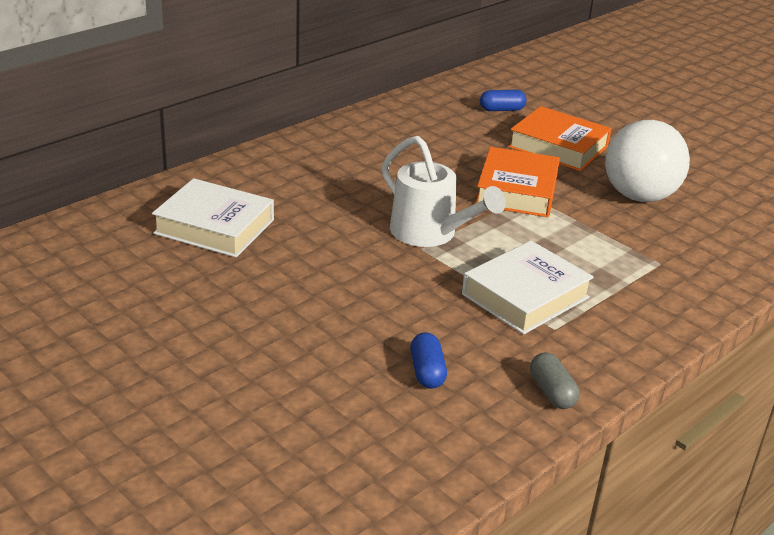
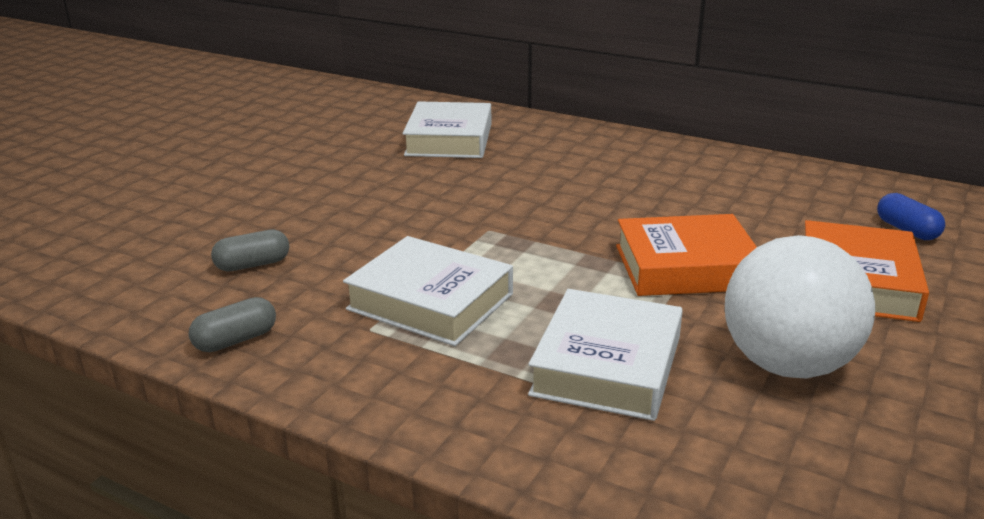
camera: 75 degrees right, 5 degrees down
white watering can [382,136,506,247] -> none
blue capsule [410,332,447,389] -> grey capsule [211,229,289,271]
none -> white book [528,289,683,421]

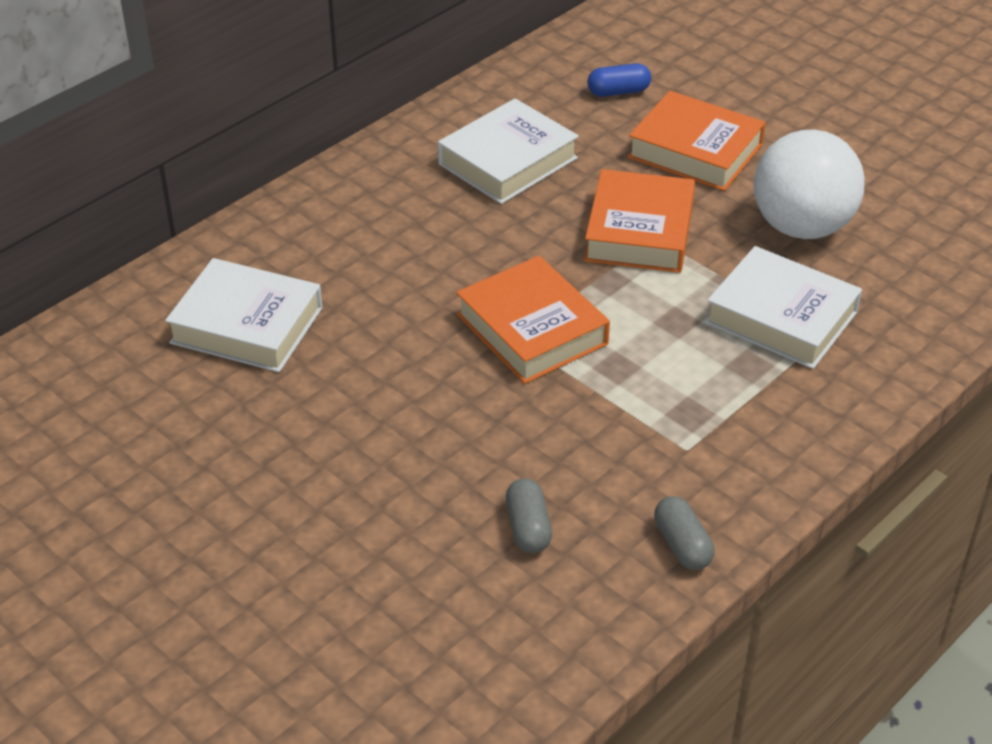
camera: 75 degrees left, 15 degrees up
white book [343,236,513,346] -> white book moved to [438,98,579,204]
none -> orange book [456,256,610,384]

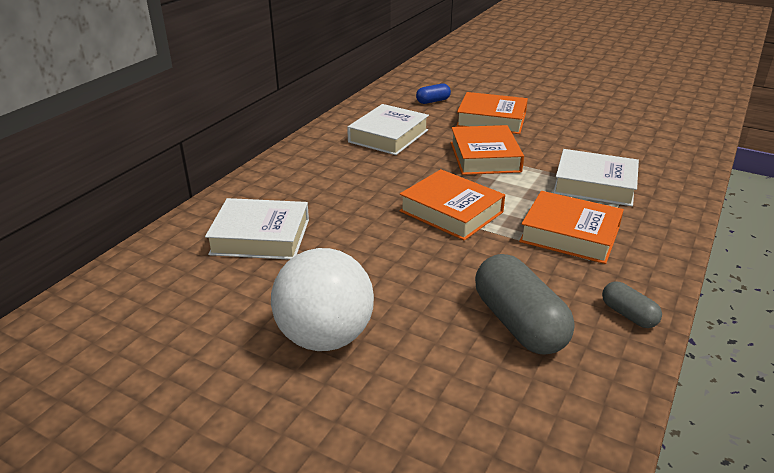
camera: 15 degrees left, 10 degrees down
grey capsule [506,478,552,553] -> grey capsule [475,254,575,355], size x1.98
white ball [754,129,865,239] -> white ball moved to [271,248,374,351]
none -> orange book [519,191,624,264]

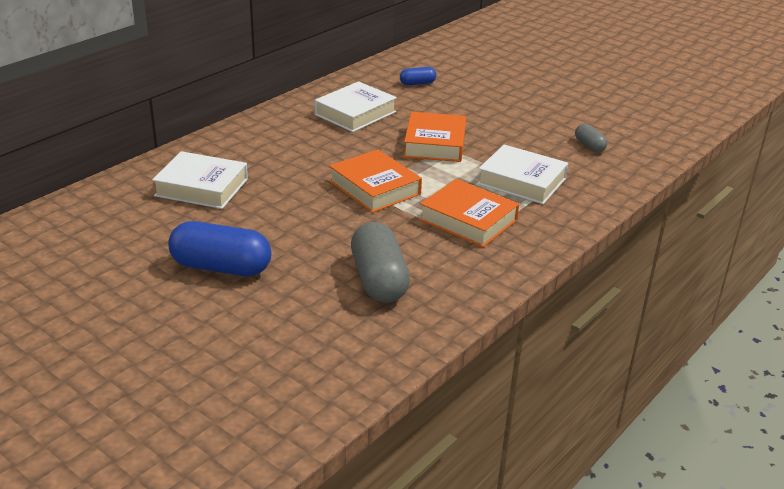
camera: 10 degrees right, 0 degrees up
white ball [271,248,374,351] -> blue capsule [168,221,272,276]
orange book [456,92,528,134] -> none
grey capsule [602,281,662,328] -> grey capsule moved to [575,124,608,152]

